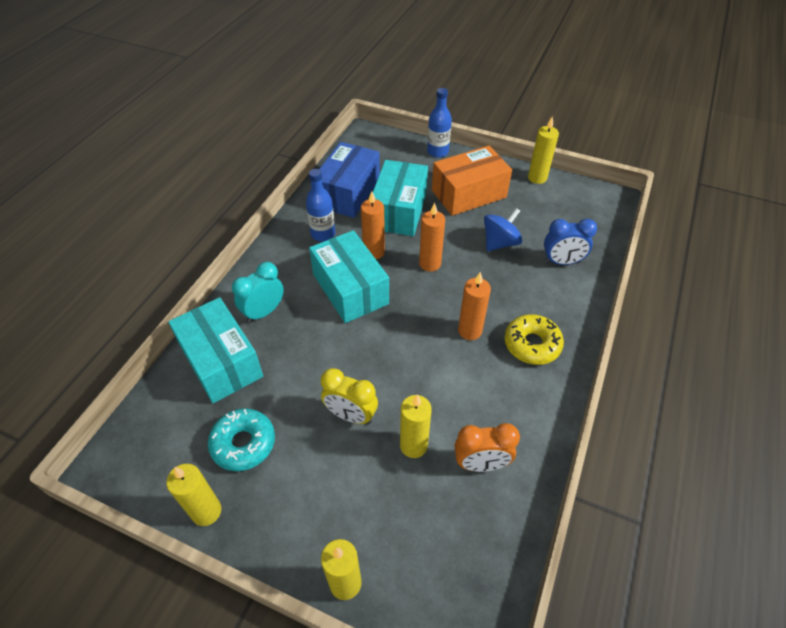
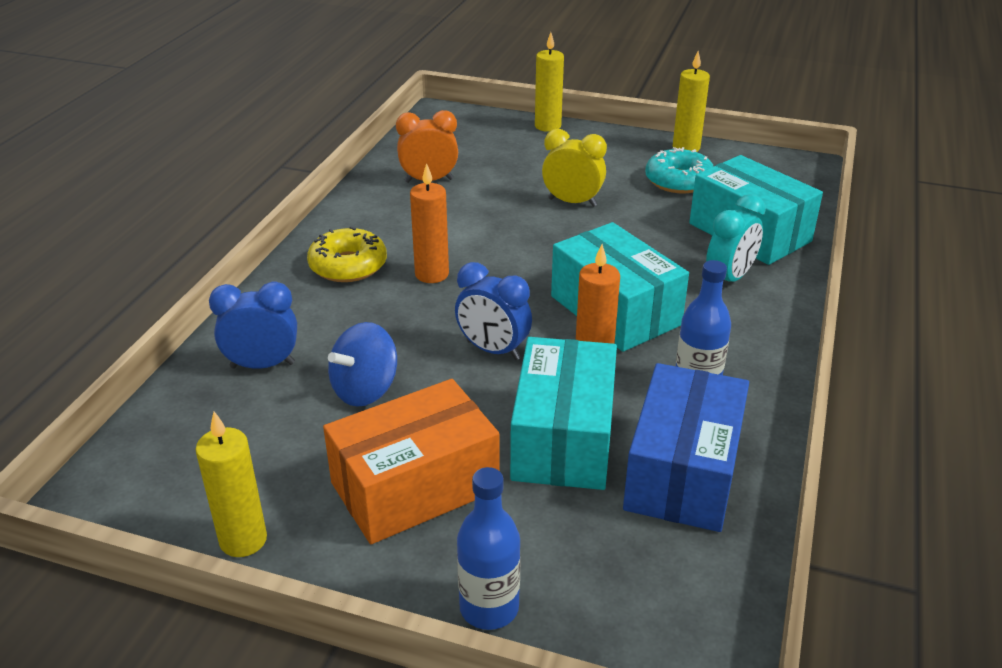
camera: 175 degrees right, 15 degrees down
yellow candle [400,395,432,458] -> none
orange candle [419,203,445,272] -> blue clock [455,262,532,360]

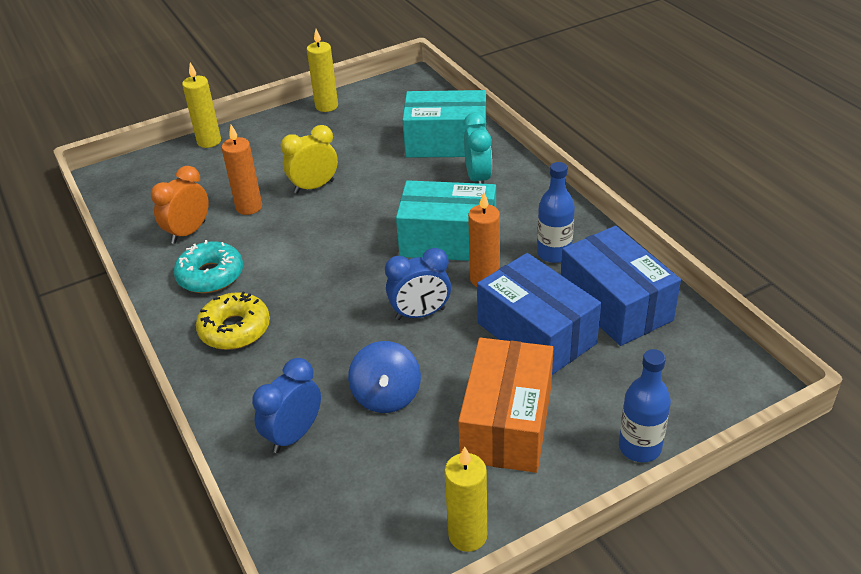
camera: 45 degrees left, 5 degrees up
orange candle [410,163,449,283] -> orange candle moved to [222,125,262,215]
turquoise box [510,337,617,490] -> blue box [477,253,601,375]
turquoise donut [645,147,714,194] -> turquoise donut moved to [174,240,243,293]

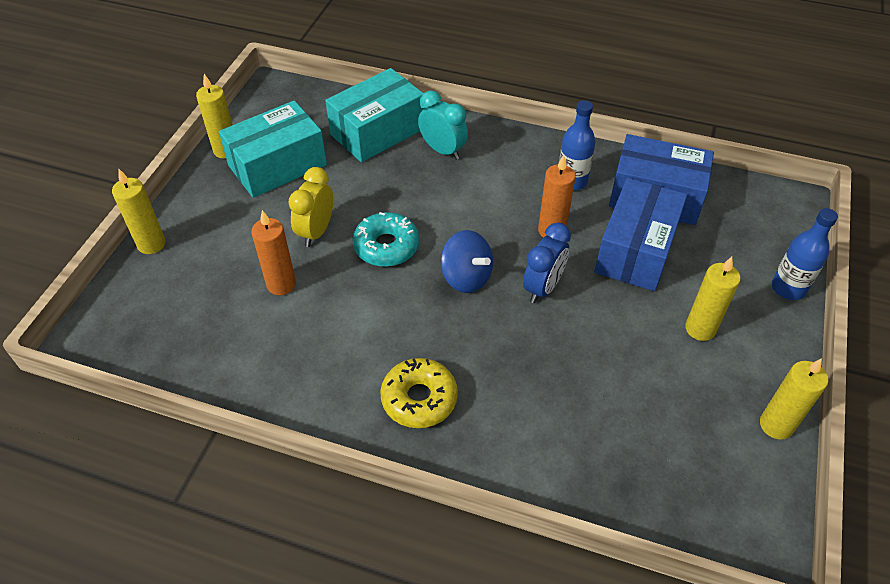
camera: 45 degrees left, 10 degrees up
orange clock [151,166,209,244] -> none
turquoise donut [174,240,243,293] -> turquoise donut moved to [353,212,419,267]
blue clock [252,358,321,453] -> none
blue spinning top [348,341,421,413] -> blue spinning top moved to [441,230,493,293]
turquoise box [396,180,496,261] -> turquoise box moved to [219,100,327,198]
orange box [458,338,554,473] -> yellow candle [685,257,741,341]
blue box [477,253,601,375] -> blue box turned 75 degrees counterclockwise [595,178,687,291]

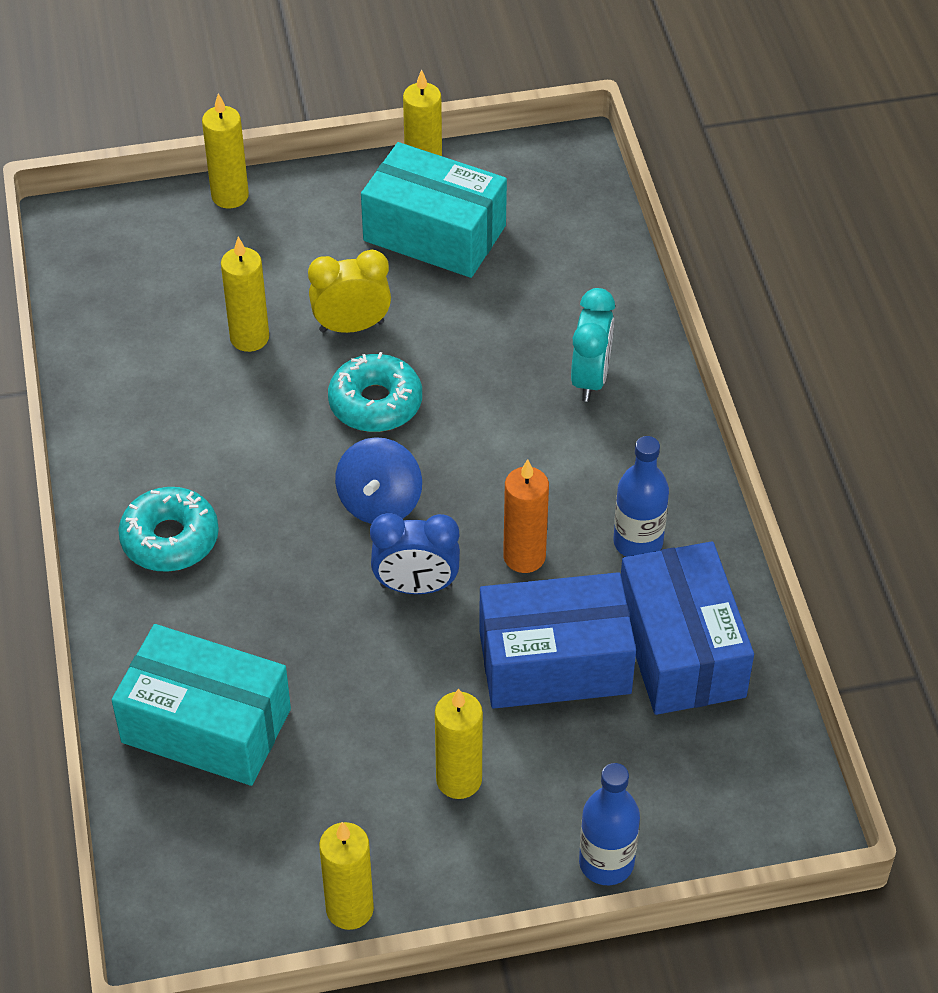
camera: 60 degrees right, 0 degrees up
orange candle [251,210,296,295] -> yellow candle [221,237,269,352]
turquoise box [325,68,424,162] -> turquoise box moved to [112,624,291,786]
yellow donut [380,358,458,428] -> turquoise donut [118,487,219,572]

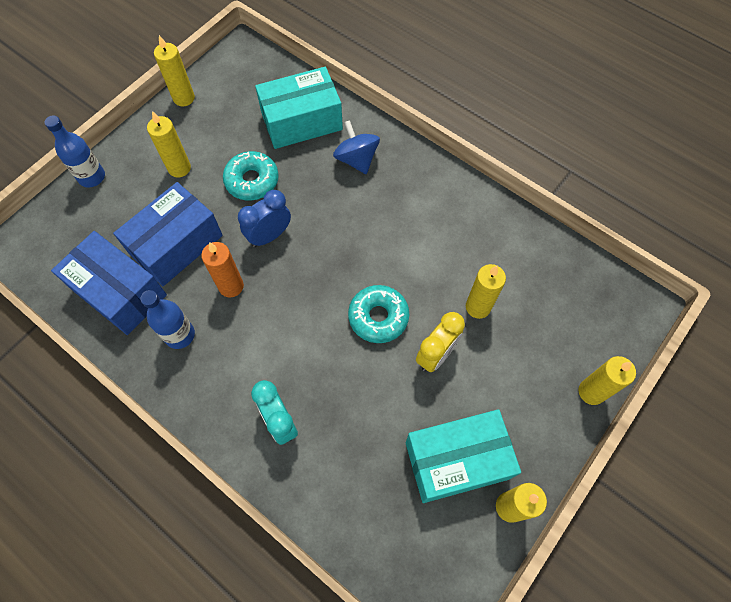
camera: 140 degrees right, 15 degrees up
turquoise donut [118,487,219,572] -> turquoise donut moved to [223,151,279,201]
blue spinning top [335,437,422,524] -> blue spinning top moved to [333,120,380,174]

